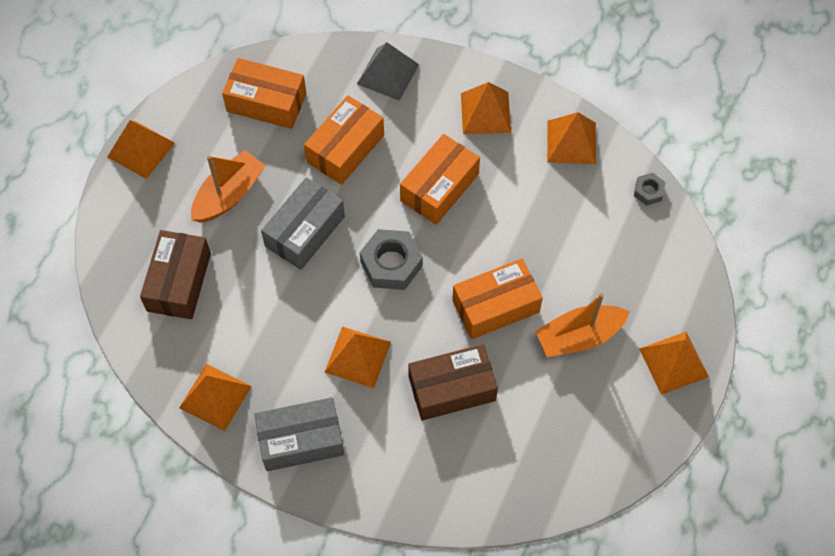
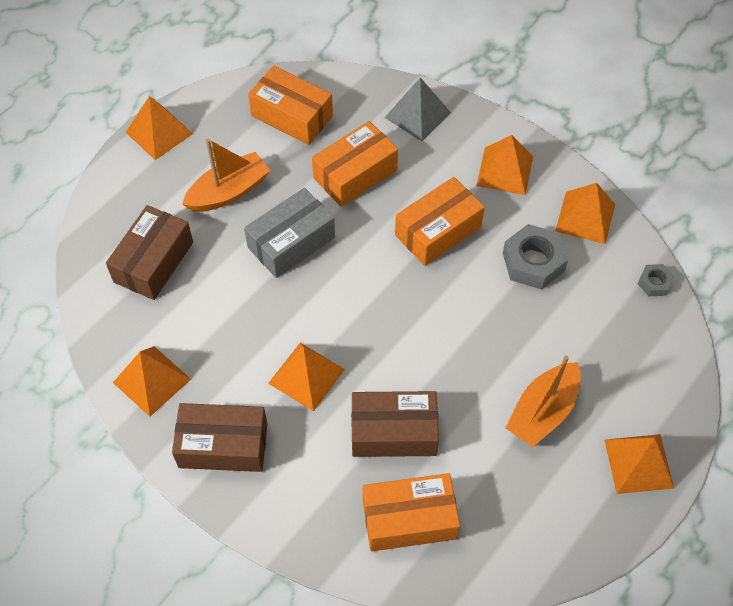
camera: 15 degrees right, 5 degrees down
grey box [254,397,344,471] -> brown box [172,403,267,472]
grey nut [360,229,423,290] -> grey nut moved to [503,224,568,290]
orange box [452,258,543,339] -> orange box moved to [363,473,460,551]
orange boat [535,293,630,357] -> orange boat turned 45 degrees counterclockwise [505,355,581,447]

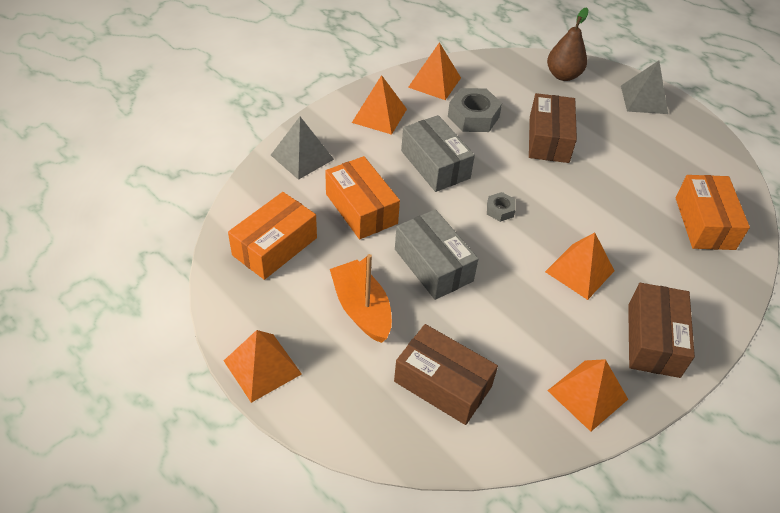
camera: 85 degrees left, 10 degrees down
brown box [351,391,439,457] -> brown box moved to [529,93,577,163]
orange box [395,177,485,266] -> grey box [401,115,475,192]
orange boat [505,355,581,447] -> none
orange pyramid [604,434,674,494] -> grey pyramid [621,61,668,114]
grey nut [638,264,674,296] -> grey nut moved to [487,192,516,222]
none -> brown pear [547,7,588,81]

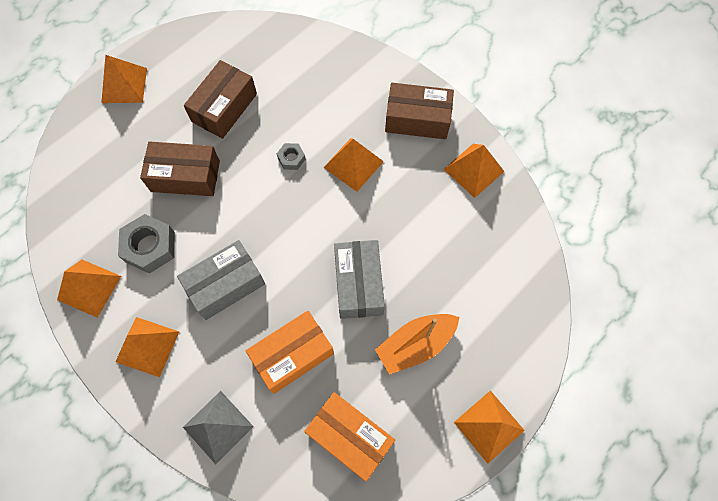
camera: 90 degrees left, 20 degrees up
brown box [394,324,498,425] -> brown box moved to [184,60,257,139]
grey box [395,209,478,300] -> grey box turned 60 degrees counterclockwise [334,240,385,319]
grey nut [487,192,516,222] -> grey nut moved to [277,143,306,170]
brown pear [547,7,588,81] -> none
grey pyramid [621,61,668,114] -> orange pyramid [101,55,147,103]
orange box [676,175,750,250] -> none

